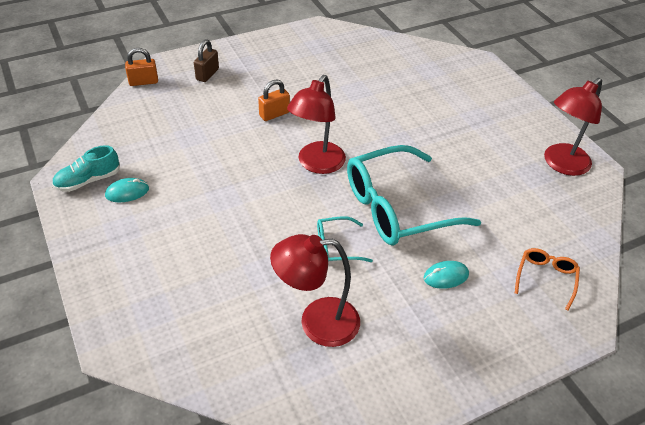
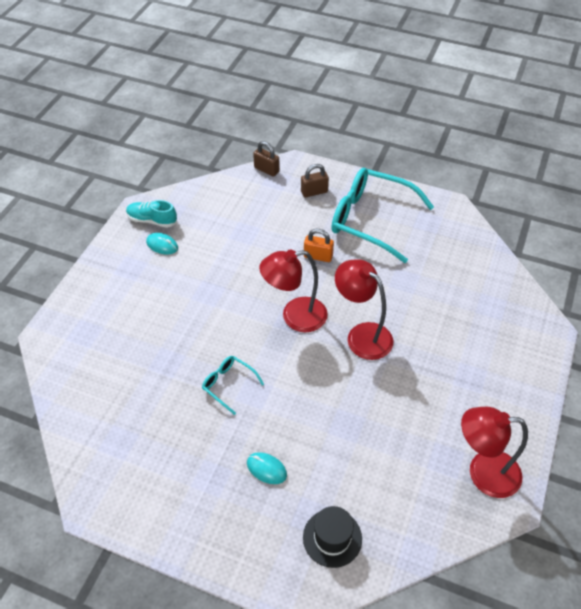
camera: 50 degrees right, 5 degrees up
orange padlock [125,48,158,86] -> brown padlock [253,141,280,177]
red lamp [270,234,360,347] -> red lamp moved to [335,259,393,360]
turquoise glasses [347,145,481,245] -> turquoise glasses moved to [331,168,434,263]
orange glasses [515,248,580,310] -> black hat [303,506,362,568]

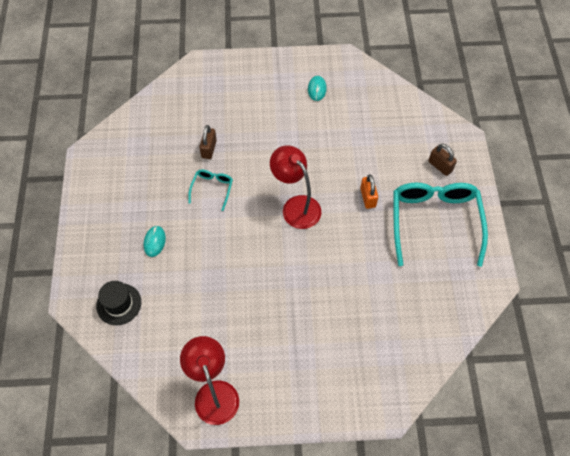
camera: 65 degrees right, 10 degrees up
turquoise shoe [126,200,177,228] -> none
brown padlock [253,141,280,177] -> brown padlock moved to [199,125,217,159]
red lamp [335,259,393,360] -> none

